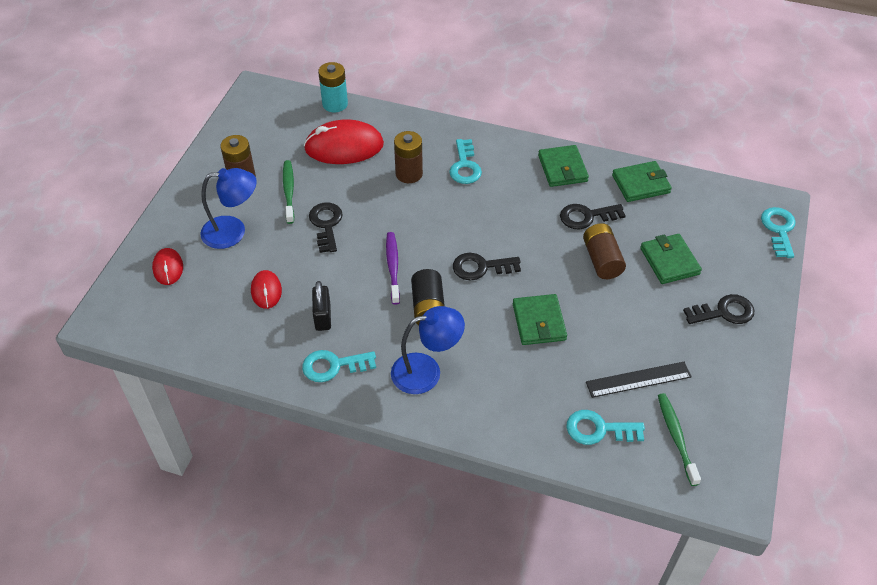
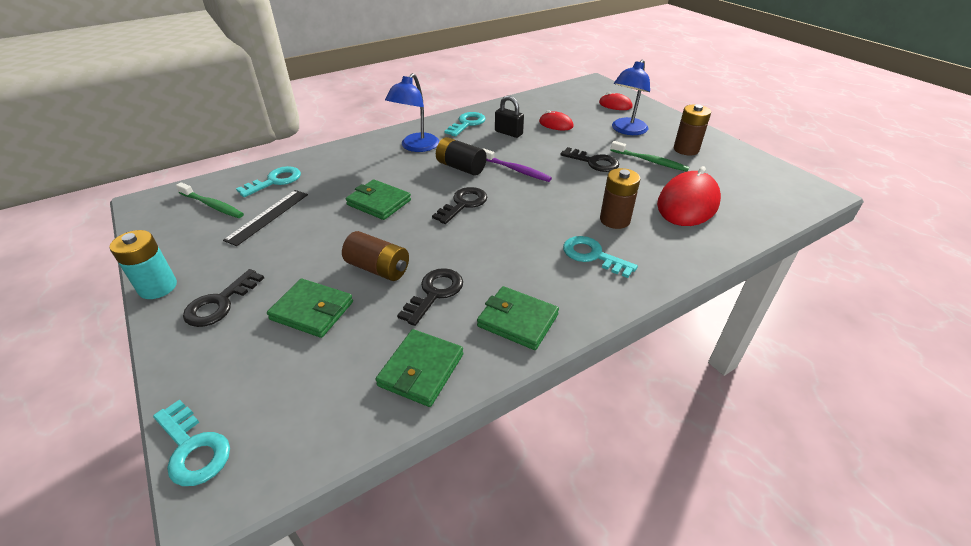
camera: 130 degrees right, 10 degrees down
turquoise battery [318,62,348,112] -> turquoise battery moved to [110,230,177,299]

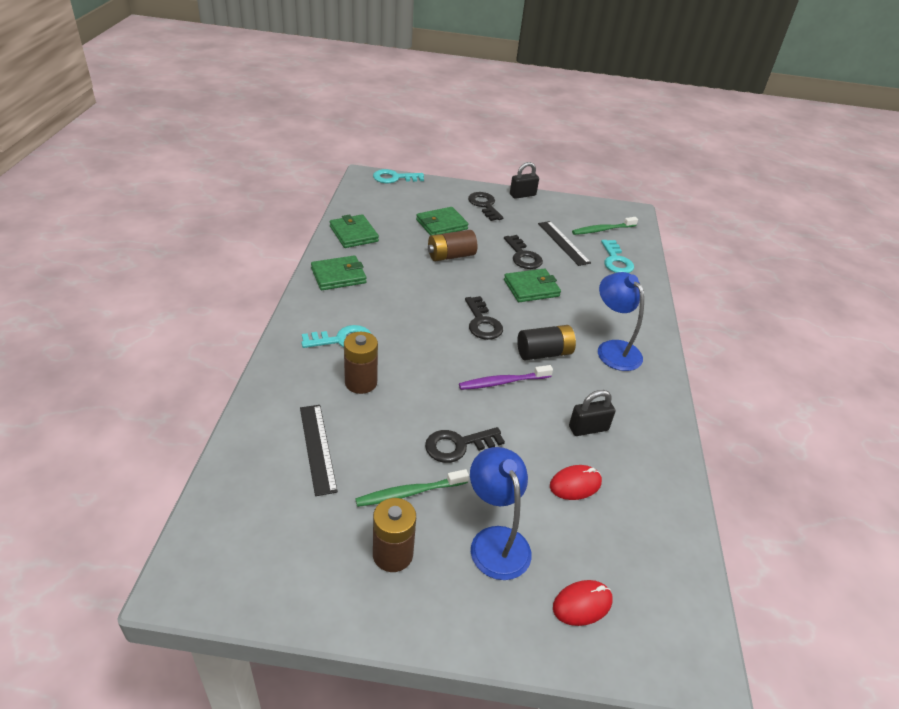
camera: 125 degrees right, 0 degrees up
turquoise battery [110,230,177,299] -> black padlock [510,162,539,199]
black key [397,268,463,326] -> black key moved to [504,235,543,269]
turquoise key [444,112,486,137] -> none
red mouse [657,166,721,226] -> black ruler [300,405,338,496]

